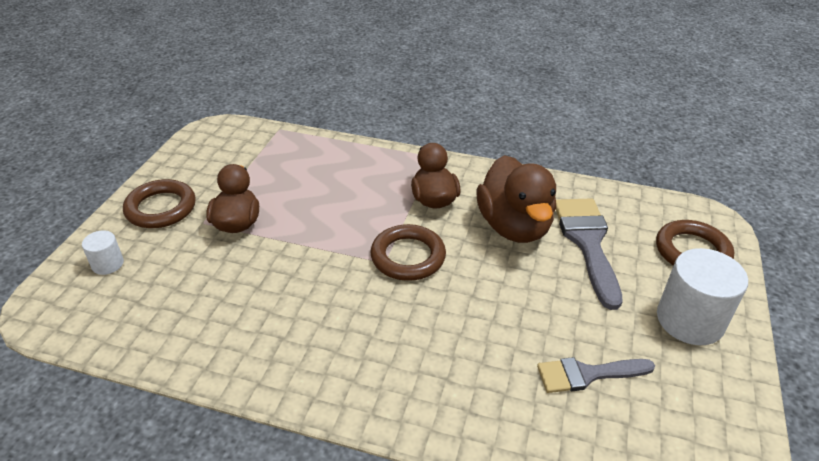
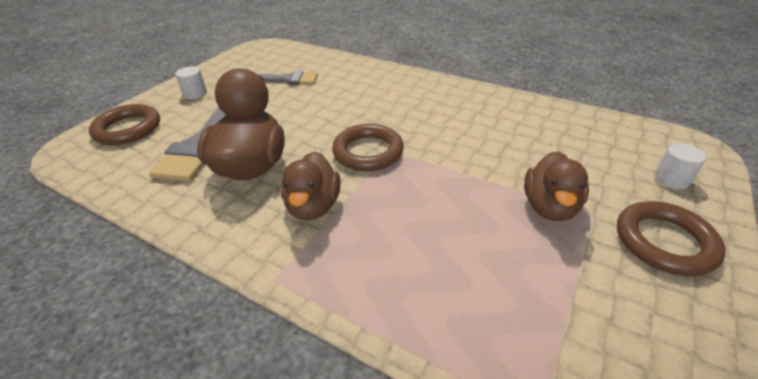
camera: 165 degrees left, 0 degrees up
white cylinder [657,248,748,345] -> white cylinder [175,67,207,99], size x0.50

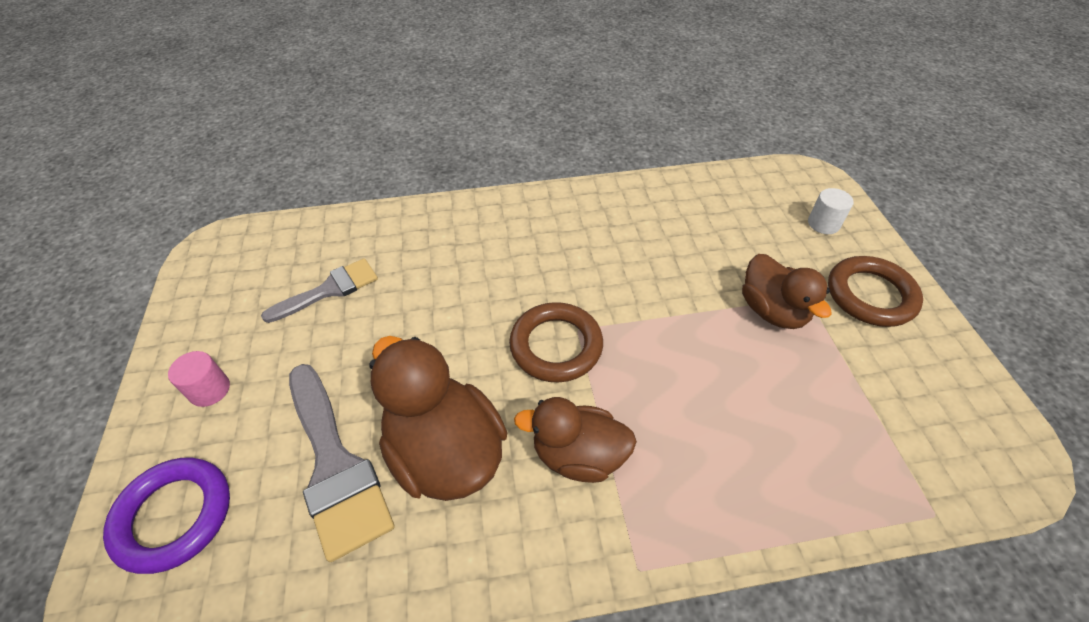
camera: 40 degrees left, 10 degrees up
brown ring [89,104,160,145] -> purple ring [103,458,230,574]
white cylinder [175,67,207,99] -> pink cylinder [168,351,230,407]
brown duck [281,151,341,221] -> brown duck turned 135 degrees clockwise [514,397,637,483]

